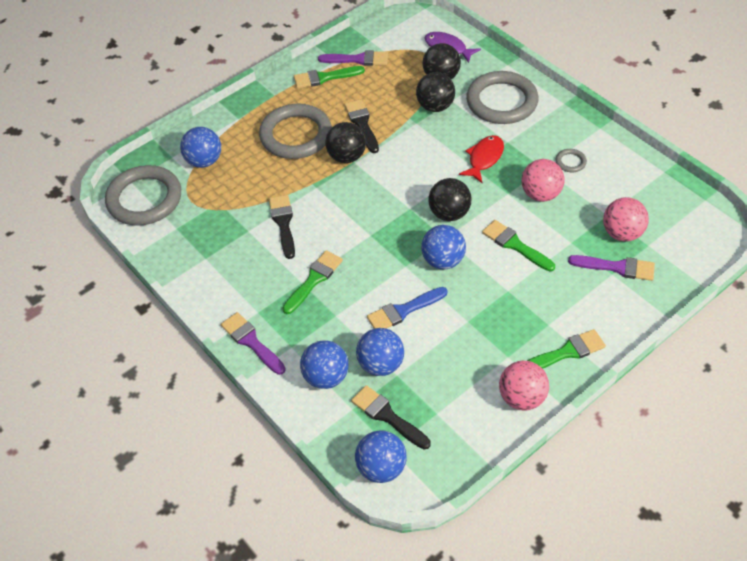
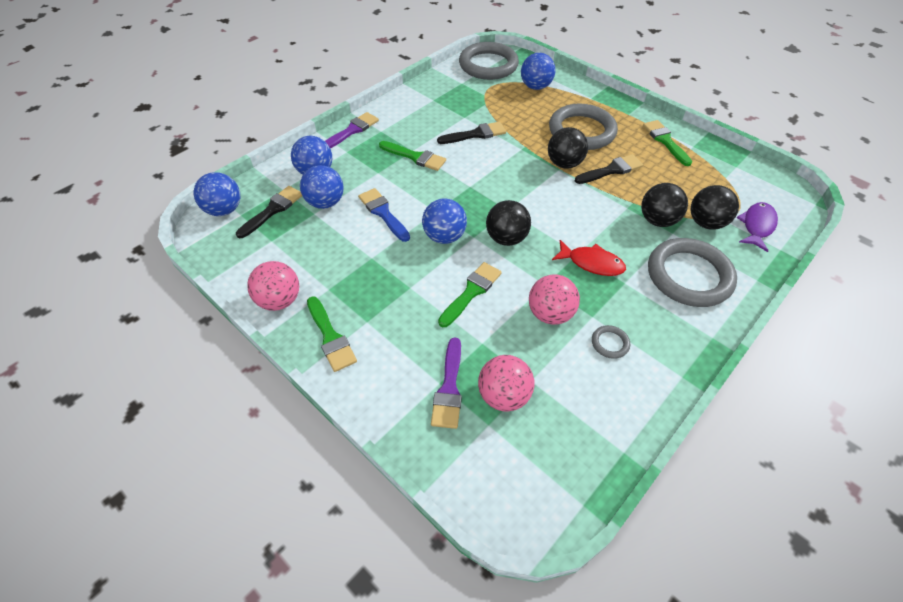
camera: 80 degrees right, 0 degrees up
purple brush [318,50,388,66] -> none

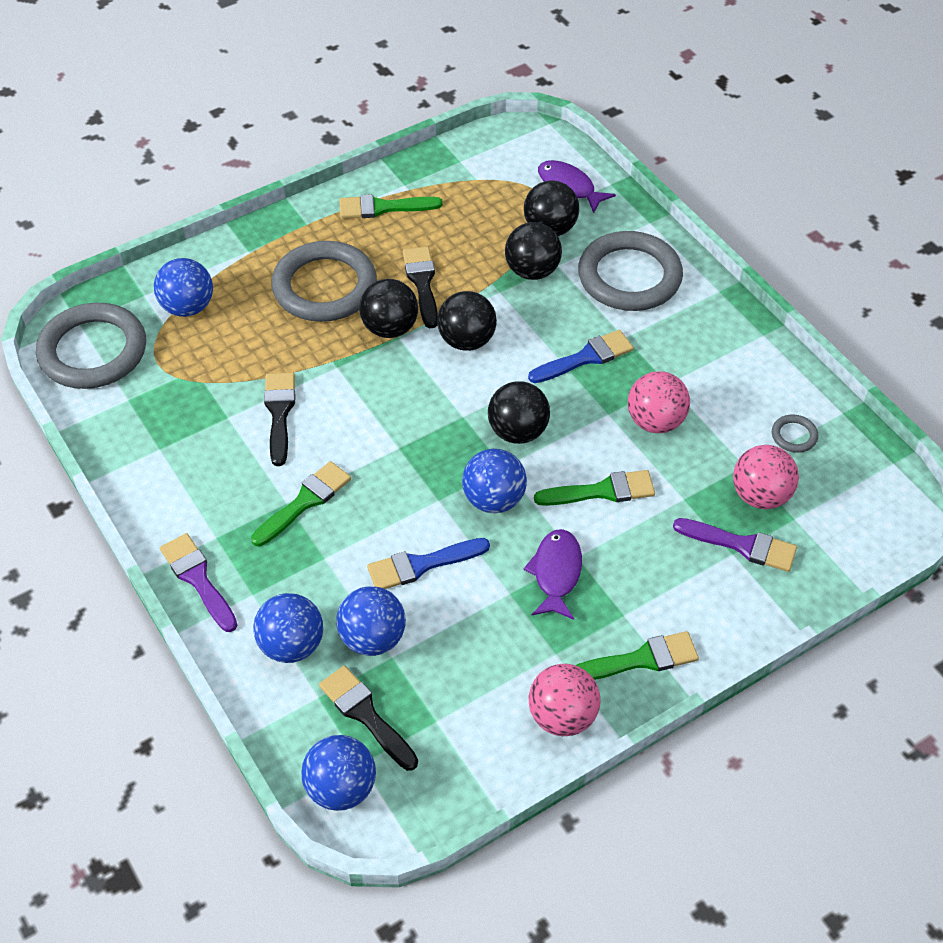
camera: 75 degrees left, 0 degrees up
green brush [438,262,502,327] -> green brush turned 120 degrees clockwise [534,470,655,506]
red fish [552,240,626,276] -> blue brush [528,330,634,383]
grey ring [592,325,630,359] -> grey ring moved to [772,415,818,453]
none -> black ball [437,291,497,351]
none -> purple fish [523,529,582,620]

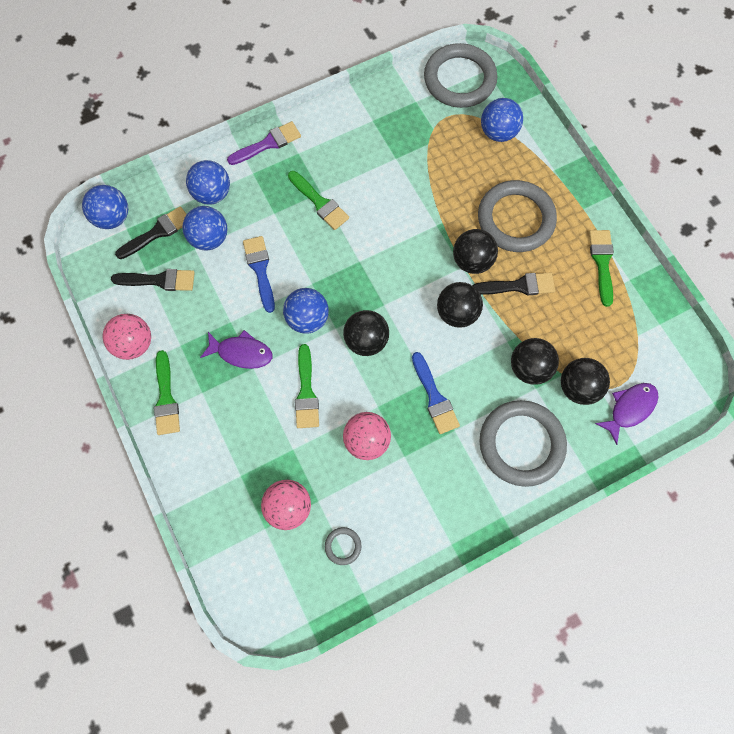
camera: 95 degrees right, 20 degrees up
black brush [264,372,295,466] -> black brush moved to [111,269,195,291]
purple brush [673,518,797,572] -> none

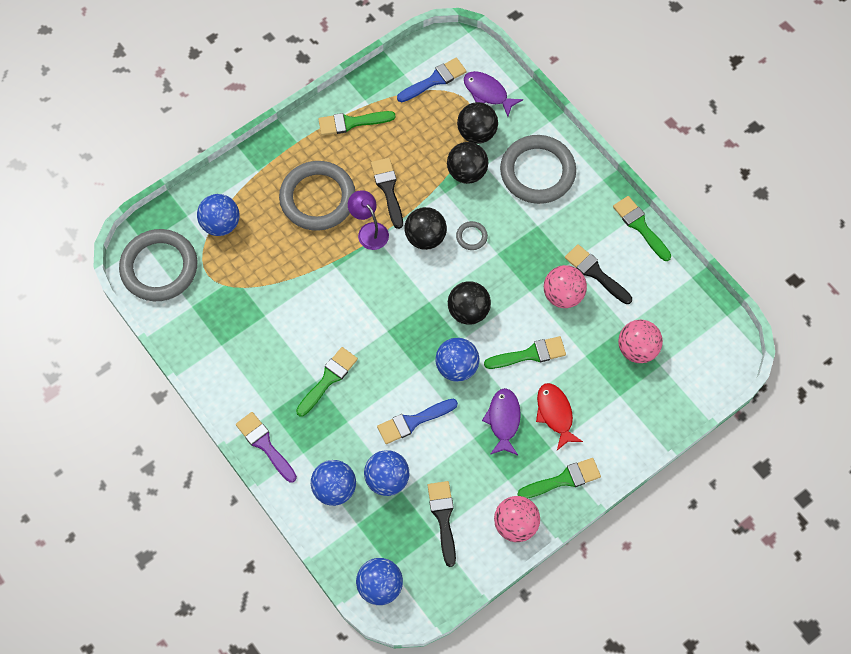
camera: 100 degrees left, 5 degrees down
black brush [115,206,187,259] -> black brush moved to [565,244,632,304]
grey ring [325,527,362,565] -> grey ring moved to [456,221,488,250]
blue brush [412,352,460,434] -> blue brush moved to [397,58,466,102]
black ball [453,229,498,274] -> purple lamp [348,190,389,250]
none -> red fish [536,383,583,450]
none -> green brush [613,196,671,261]

